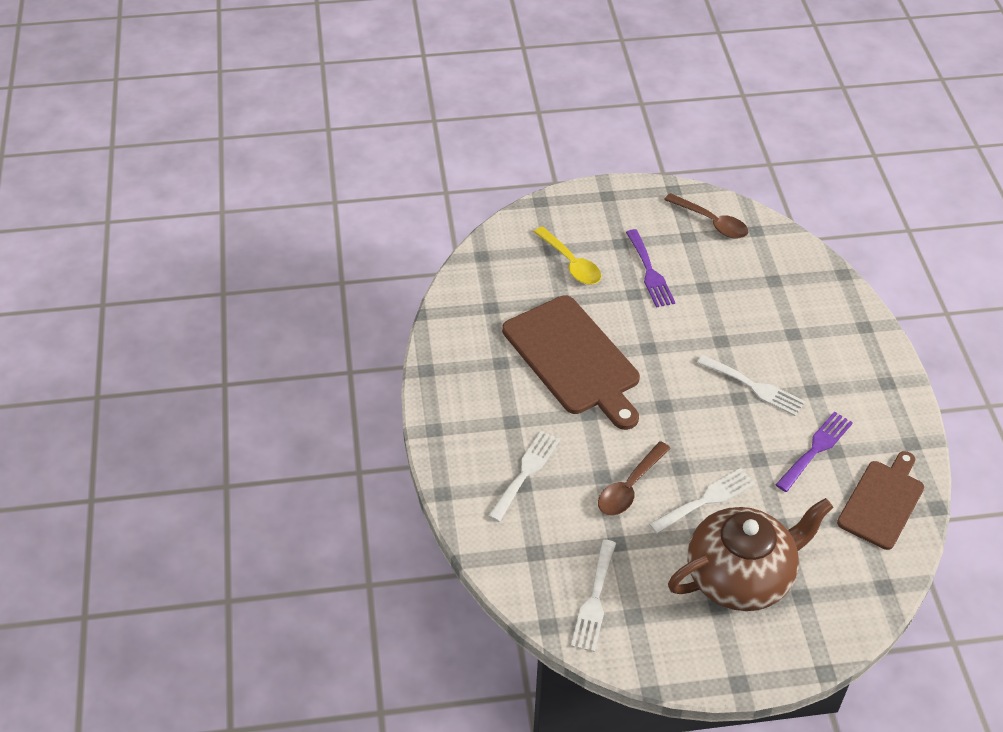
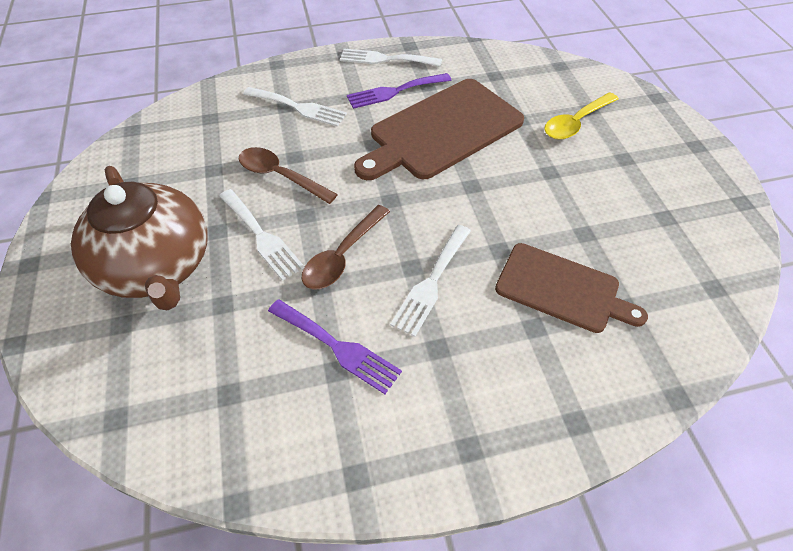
camera: 85 degrees right, 5 degrees up
white fork [571,540,616,652] -> white fork moved to [340,49,442,67]
purple fork [626,229,675,308] -> purple fork moved to [347,73,452,109]
brown spoon [664,193,748,239] -> brown spoon moved to [302,205,390,289]
brown cutting board [837,451,924,550] -> brown cutting board moved to [495,243,648,333]

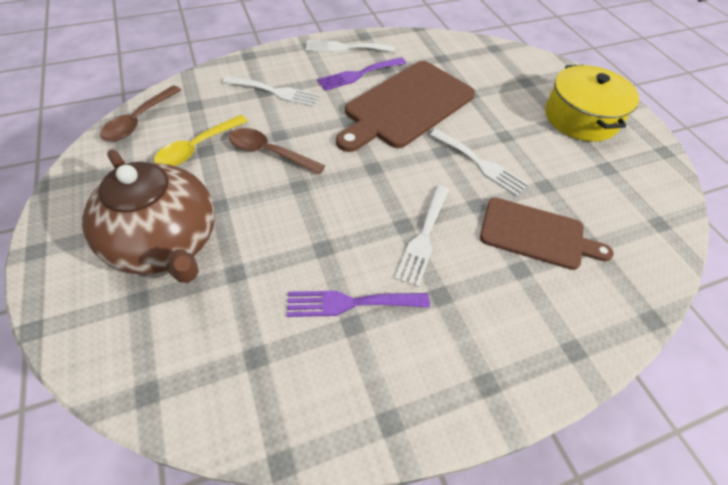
camera: 10 degrees left, 0 degrees up
white fork [219,189,305,281] -> white fork moved to [430,129,529,196]
purple fork [268,299,402,394] -> purple fork turned 150 degrees clockwise [287,291,430,317]
brown spoon [302,205,390,289] -> brown spoon moved to [100,86,181,141]
yellow spoon [544,92,619,140] -> yellow spoon moved to [154,115,248,166]
none -> yellow pot [545,65,639,141]

